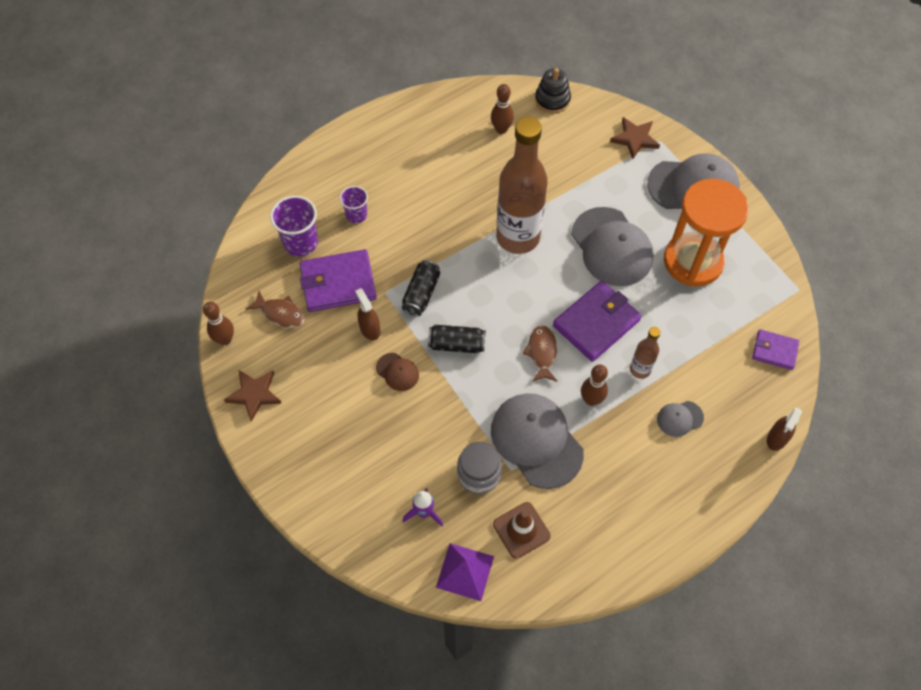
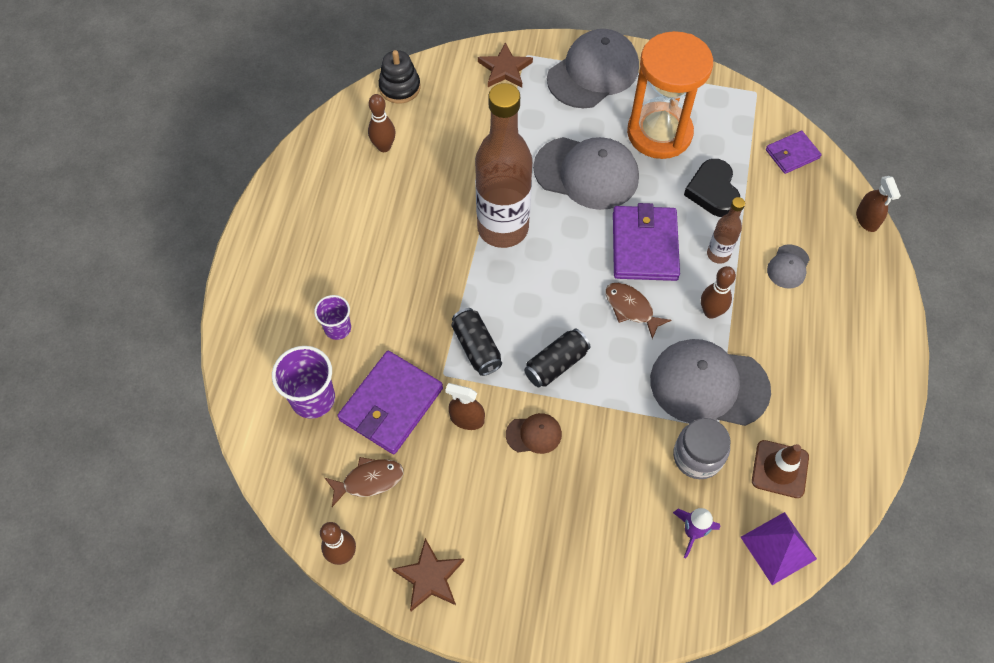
camera: 45 degrees left, 0 degrees up
none -> black heart [684,159,740,217]

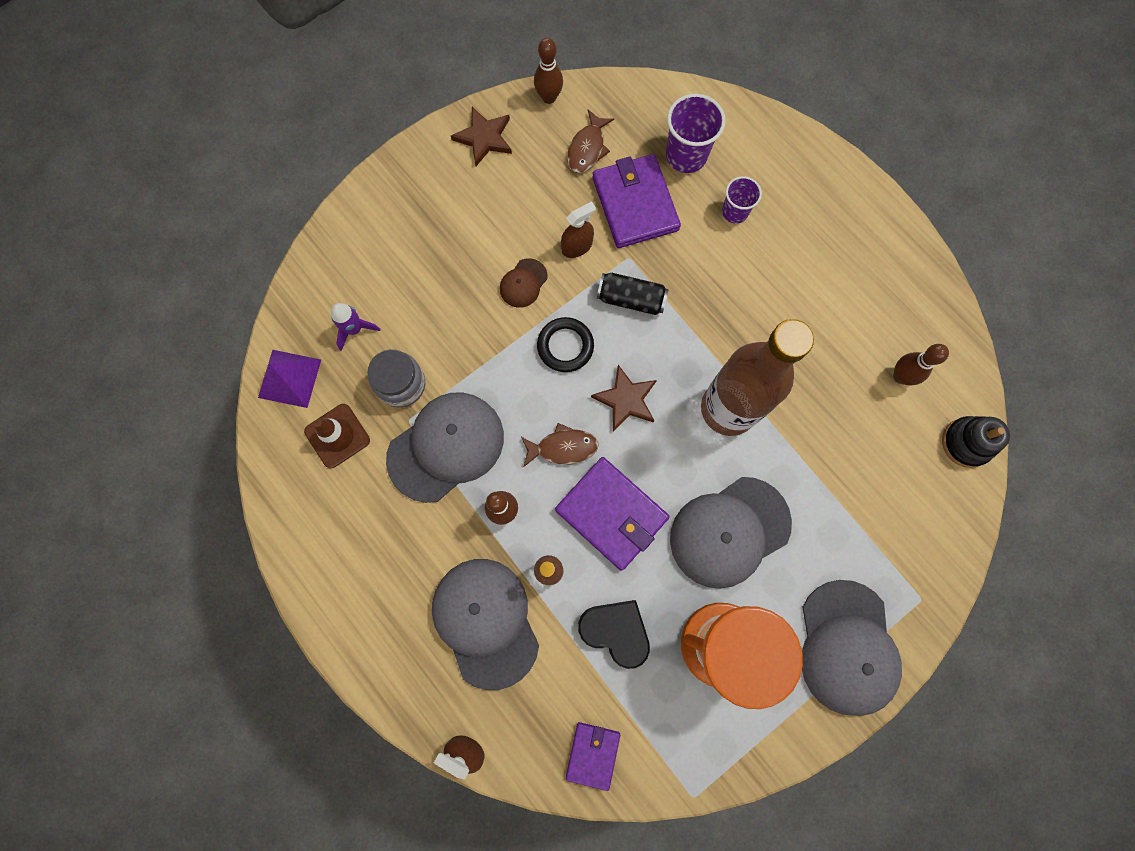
camera: 130 degrees right, 15 degrees up
brown star [478,42,533,87] -> brown star moved to [591,365,657,431]
black can [524,329,591,388] -> black ring [537,317,594,372]
grey cap [767,244,810,288] -> grey cap [432,559,539,690], size x2.18

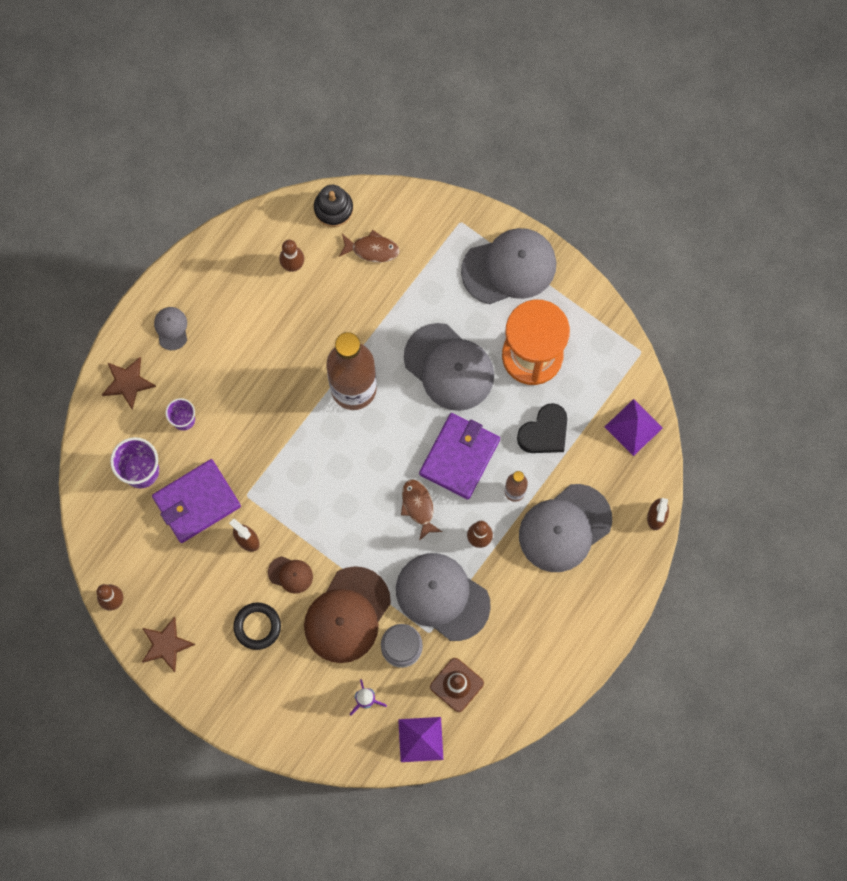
camera: 105 degrees left, 0 degrees up
black ring [537,317,594,372] -> black ring moved to [233,603,281,650]
purple wallet [566,722,620,791] -> purple pyramid [605,399,663,456]
brown fish [567,110,614,173] -> brown fish moved to [339,230,400,262]
black heart [578,600,650,669] -> black heart turned 150 degrees counterclockwise [517,403,567,453]
brown star [591,365,657,431] -> brown star moved to [102,357,156,410]
black can [597,273,669,315] -> none
none -> grey cap [154,307,187,350]
none -> brown cap [304,566,391,663]

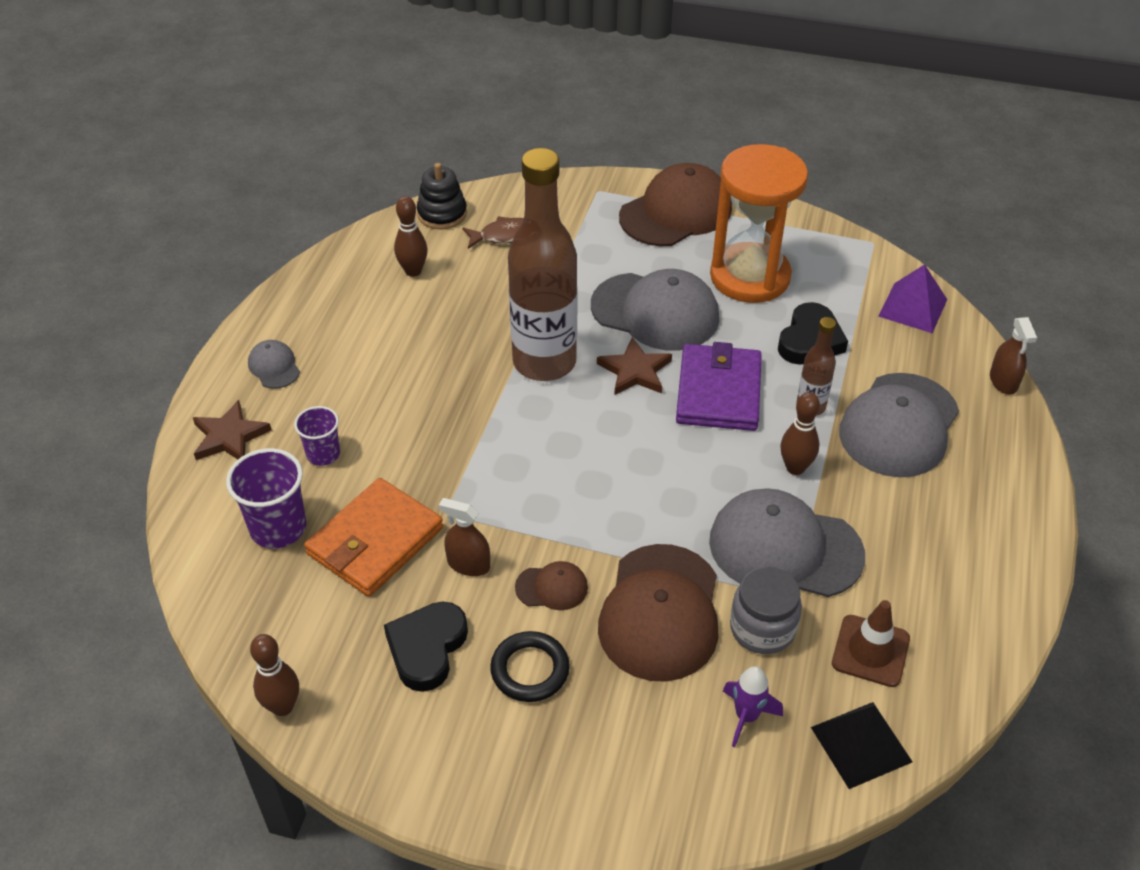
camera: 20 degrees left, 30 degrees down
brown star [142,617,195,672] -> brown star moved to [597,337,672,395]
purple wallet [152,459,241,543] -> orange wallet [304,478,443,597]
purple pyramid [398,717,443,762] -> black pyramid [811,702,913,789]
brown fish [401,479,442,541] -> none
grey cap [461,228,556,304] -> brown cap [619,163,732,246]
none -> black heart [384,602,468,692]

